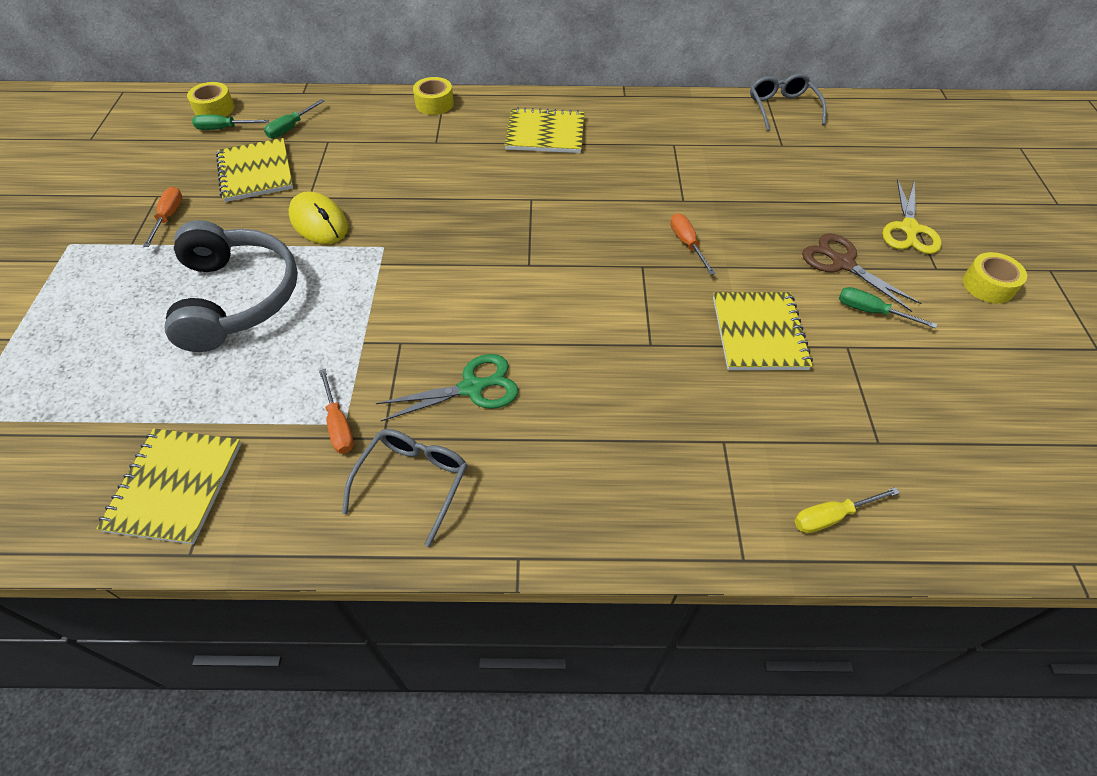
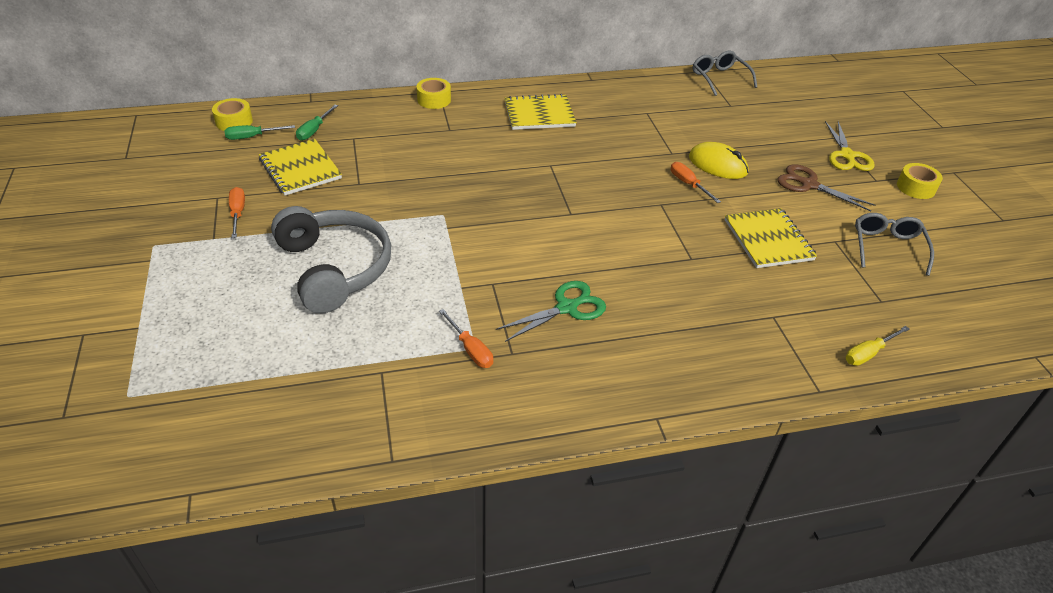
camera: 15 degrees left, 10 degrees down
yellow notebook [96,428,241,545] -> none
yellow mouse [289,191,348,244] -> yellow mouse moved to [689,142,749,179]
grey glasses [342,429,467,547] -> grey glasses moved to [855,213,934,276]
green screwdriver [839,287,937,328] -> none

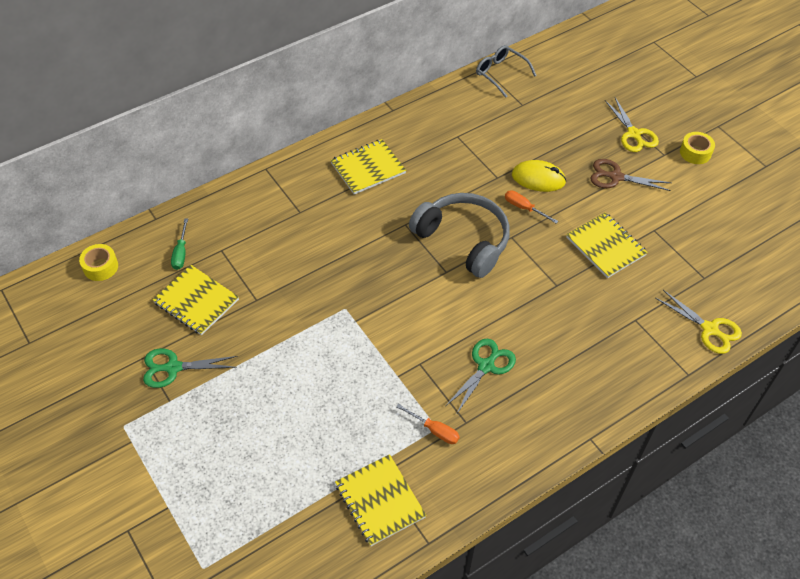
camera: 20 degrees left, 10 degrees up
green screwdriver [224,125,295,140] -> none
orange screwdriver [229,187,245,238] -> green scissors [143,348,238,388]
grey headphones [271,206,391,313] -> grey headphones moved to [409,193,510,278]
yellow tape [417,78,451,109] -> none
yellow screwdriver [846,326,910,366] -> yellow scissors [655,290,742,354]
grey glasses [855,213,934,276] -> none
none -> yellow notebook [335,454,426,546]

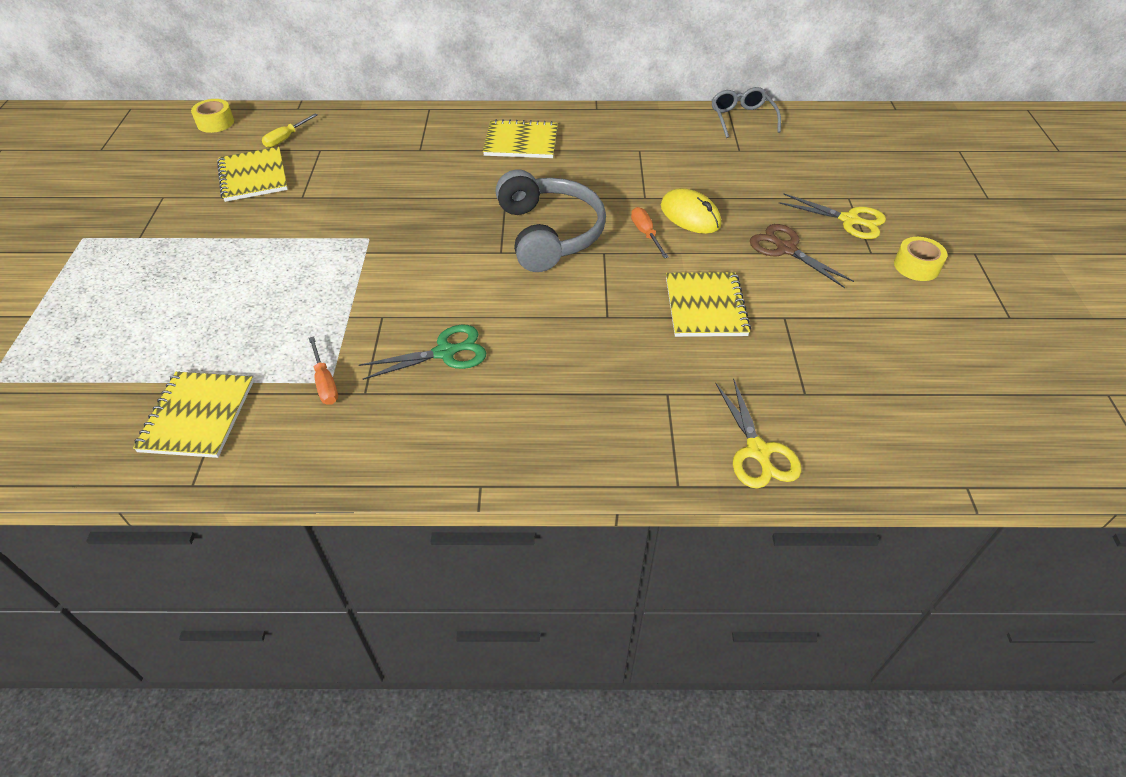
camera: 35 degrees right, 5 degrees down
green scissors [143,348,238,388] -> none
green screwdriver [171,218,188,270] -> yellow screwdriver [262,113,318,148]
yellow scissors [605,98,659,152] -> yellow scissors turned 75 degrees counterclockwise [779,194,886,239]

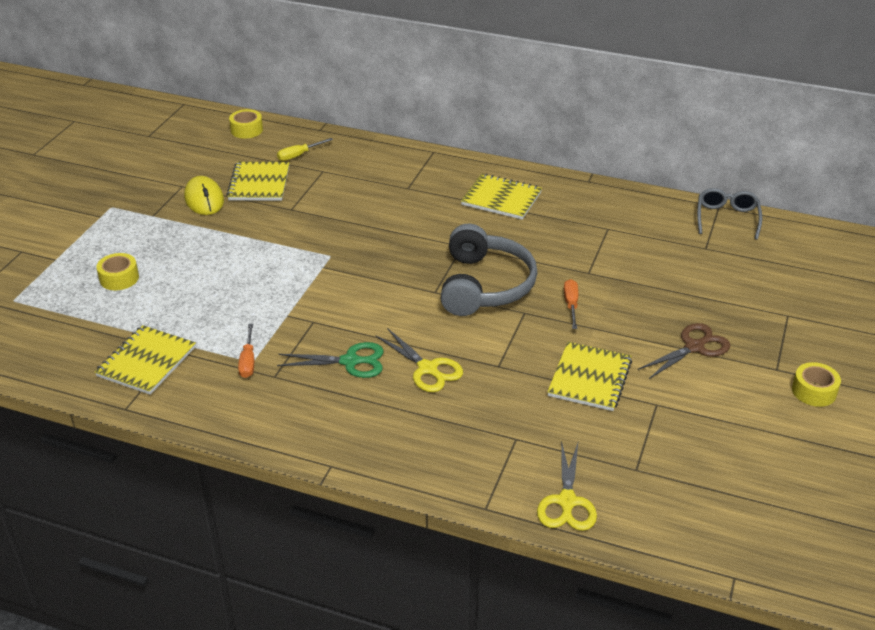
camera: 20 degrees right, 10 degrees down
yellow mouse [661,188,721,234] -> yellow mouse moved to [184,176,224,215]
brown scissors [750,224,854,288] -> brown scissors turned 75 degrees clockwise [638,323,730,379]
yellow scissors [779,194,886,239] -> yellow scissors moved to [376,328,463,392]
none -> yellow tape [96,253,139,290]

